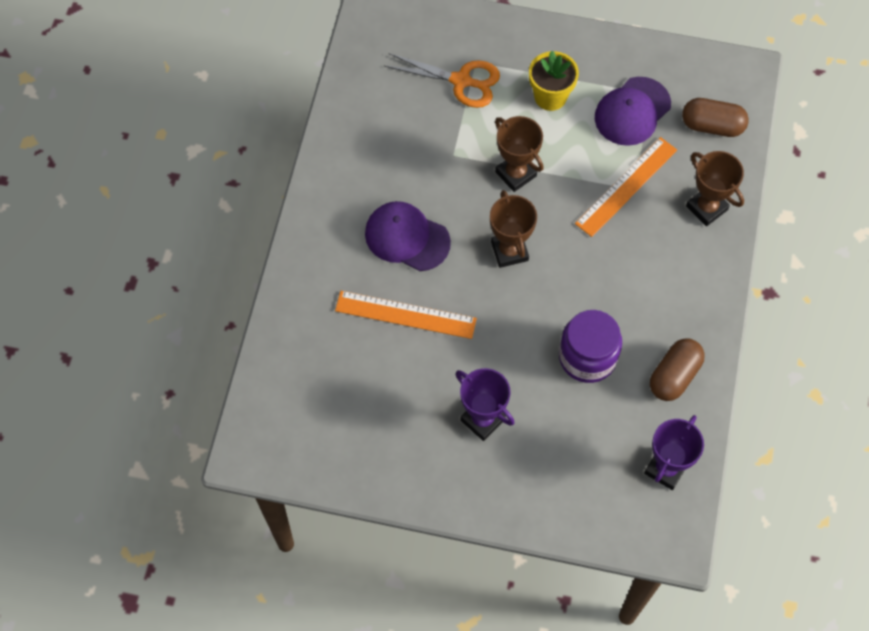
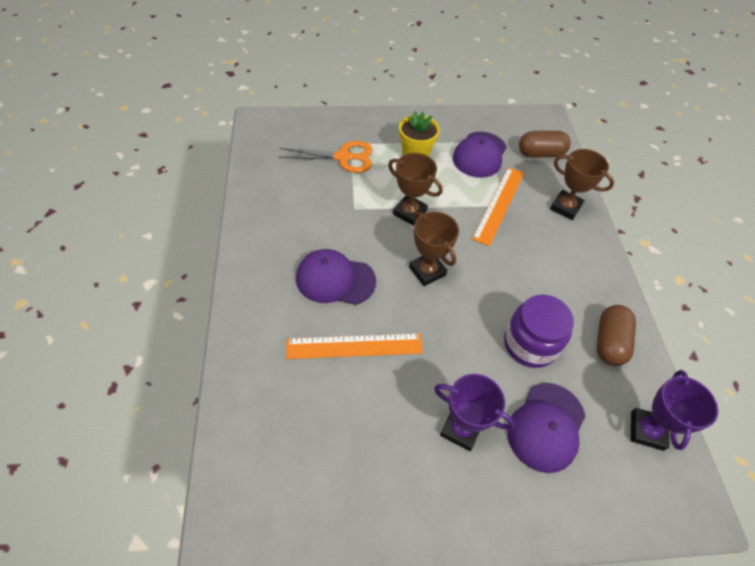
camera: 20 degrees left, 10 degrees down
none -> purple cap [507,383,585,473]

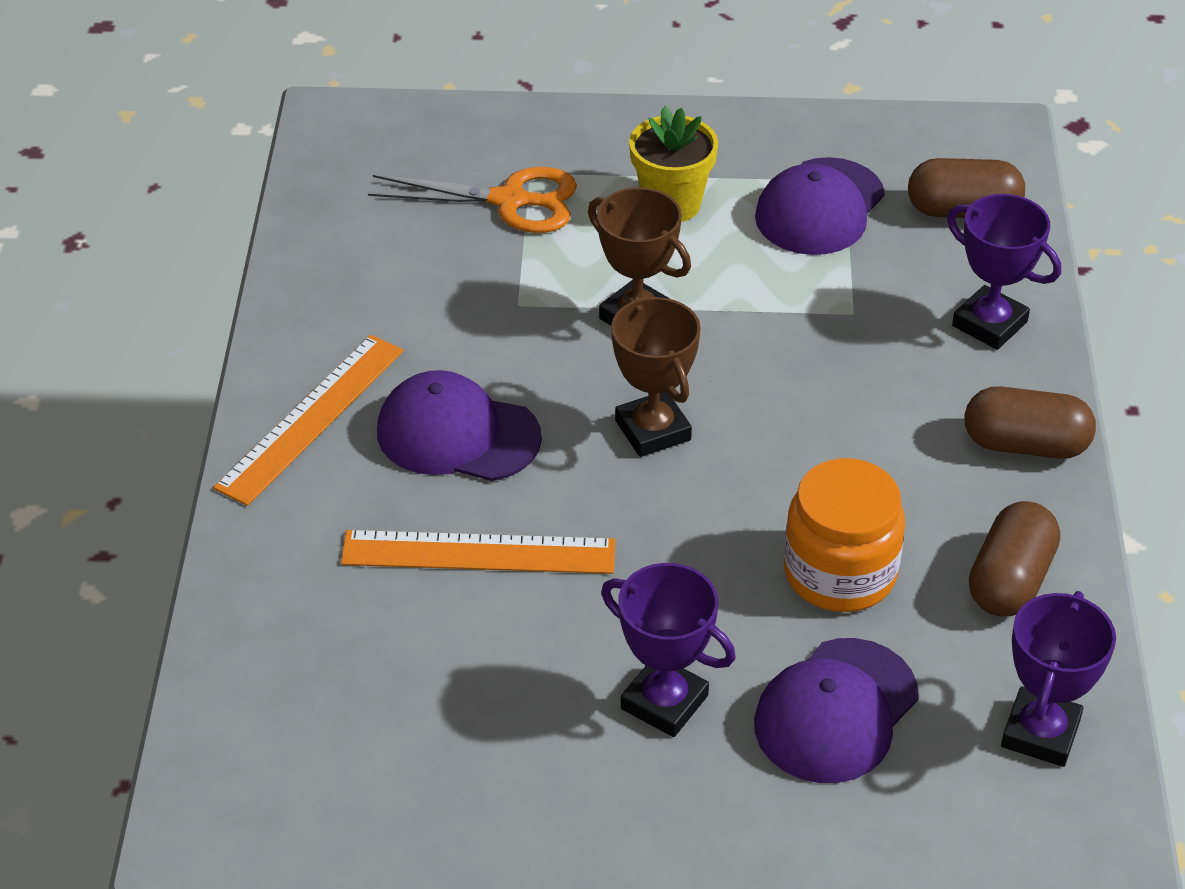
camera: 10 degrees right, 10 degrees down
orange ruler [472,167,524,246] -> orange ruler moved to [213,335,404,506]
purple jar [504,294,574,368] -> orange jar [784,458,905,612]
brown trophy [550,149,614,220] -> purple trophy [947,194,1061,350]
none -> brown capsule [964,386,1096,459]

